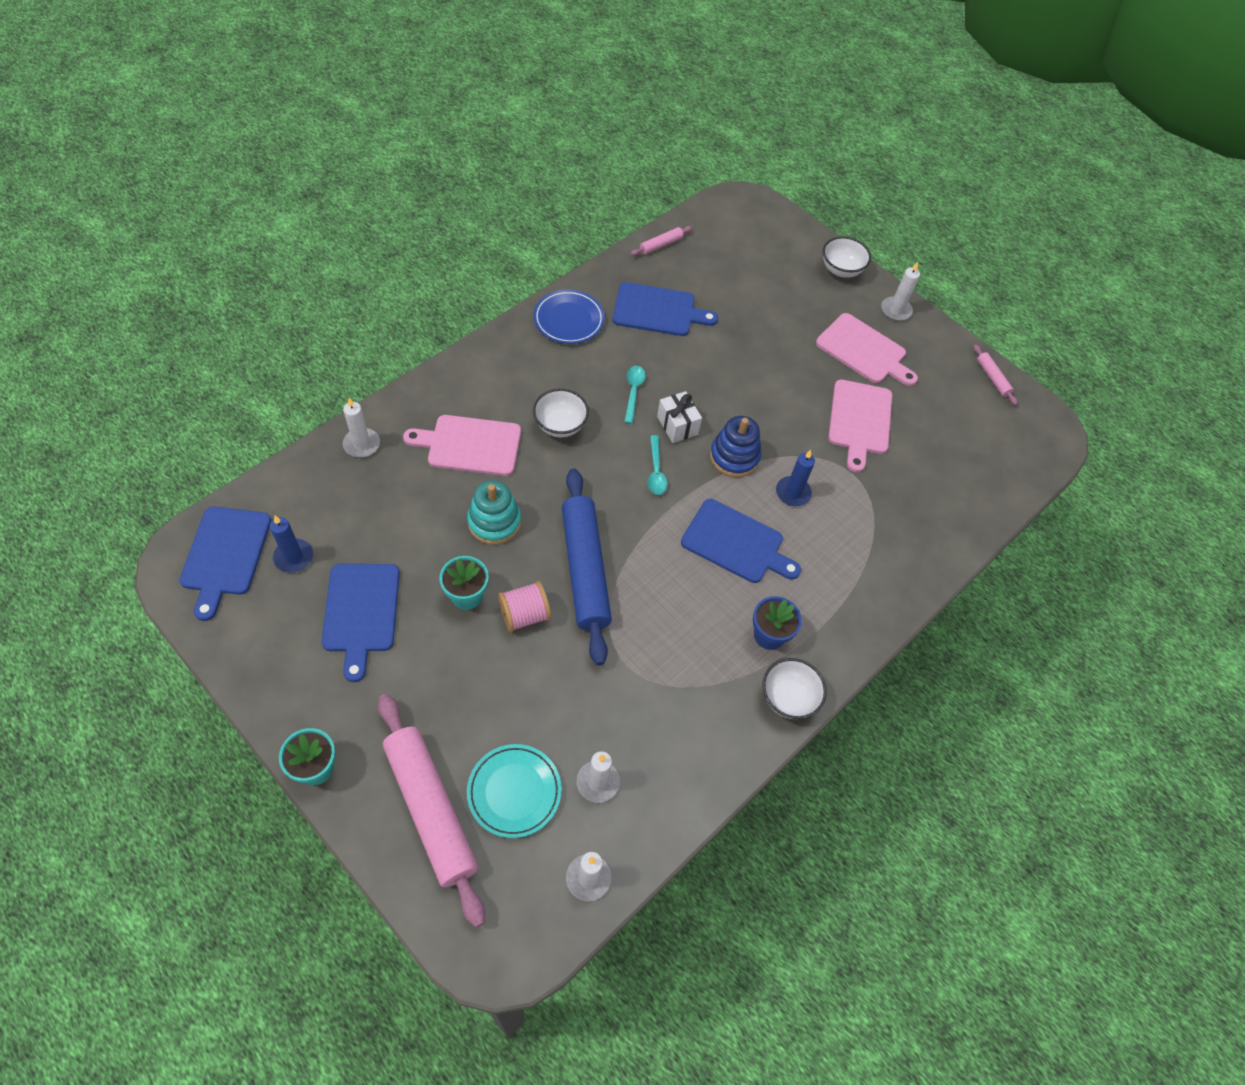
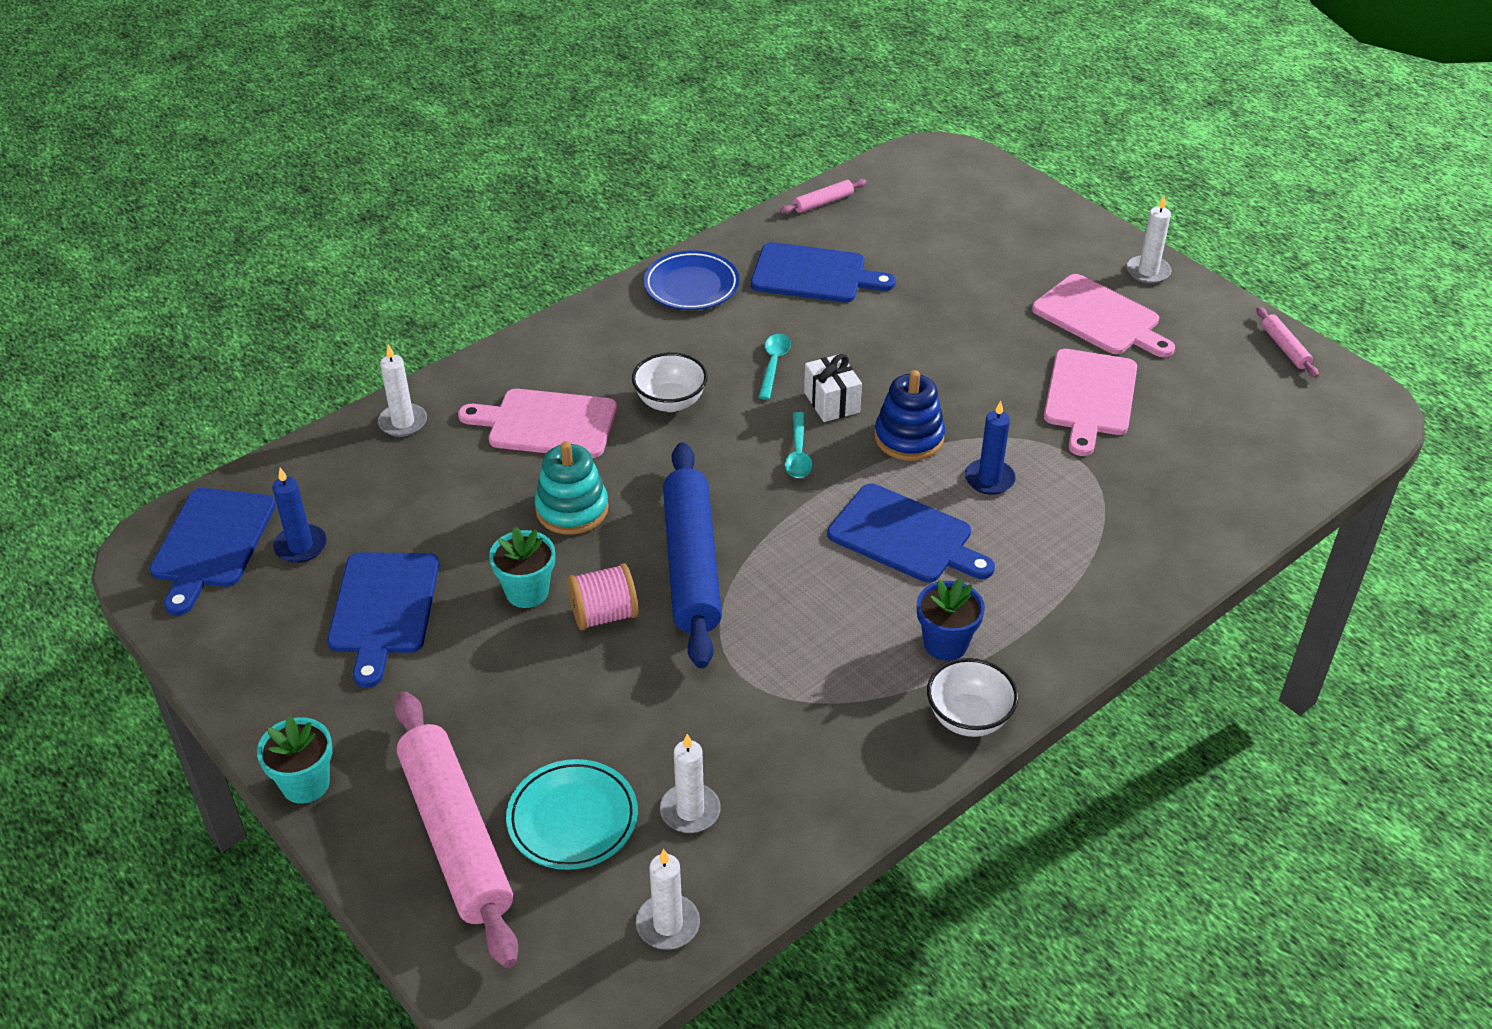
camera: 10 degrees right, 15 degrees down
white bowl [823,236,871,278] -> none

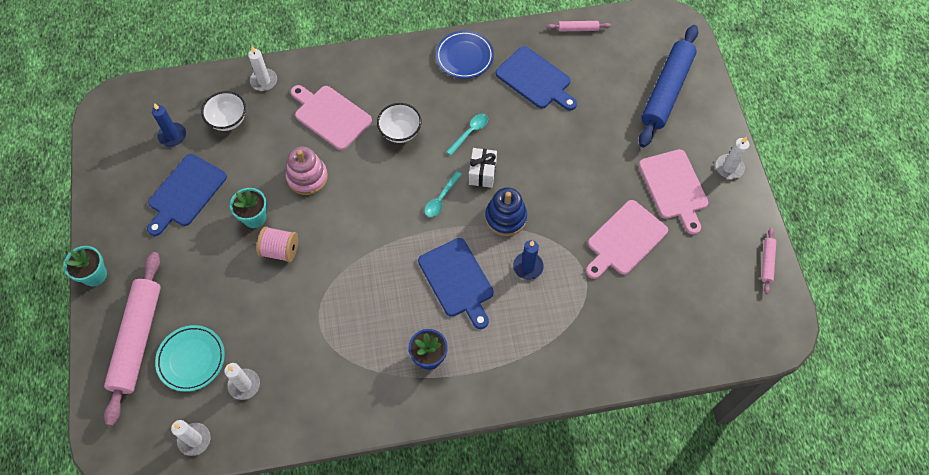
camera: 30 degrees right, 20 degrees up
blue cutting board [150,488,276,615] -> none
turquoise stacking toy [535,441,609,535] -> pink stacking toy [286,147,328,195]
blue rolling pin [663,442,722,668] -> blue rolling pin moved to [639,25,698,148]
white bowl [927,658,1019,737] -> white bowl moved to [201,91,246,131]

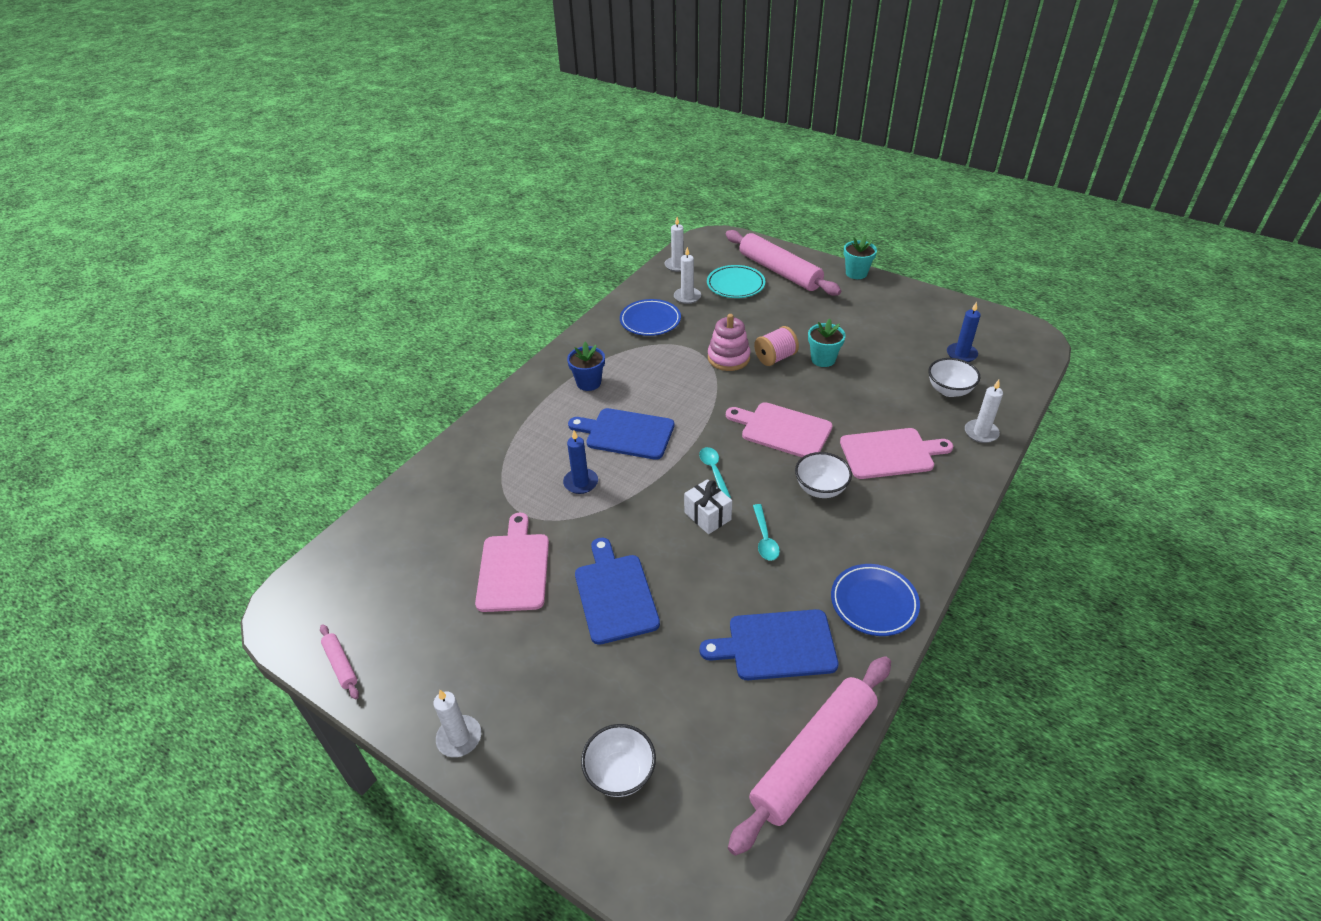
camera: 135 degrees right, 20 degrees down
blue cutting board [147,154,227,236] -> blue cutting board moved to [575,538,660,645]
pink stacking toy [286,147,328,195] -> pink stacking toy moved to [708,314,751,371]
blue stacking toy [485,187,527,236] -> none
pink rolling pin [547,21,611,32] -> pink rolling pin [728,656,891,856], size x2.36
blue rolling pin [639,25,698,148] -> white bowl [581,724,656,797]
pink cutting board [639,149,708,235] -> pink cutting board moved to [726,402,833,457]
none -> blue plate [620,299,681,336]

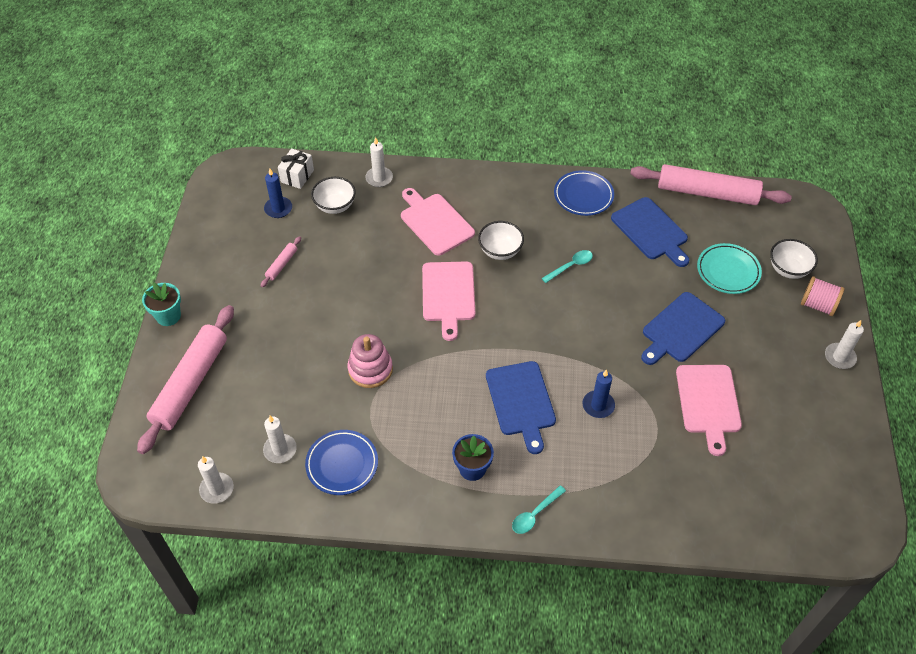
camera: 120 degrees left, 10 degrees up
pink rolling pin [320,624,359,699] -> pink rolling pin moved to [261,236,301,287]
pink cutting board [475,513,549,612] -> pink cutting board turned 60 degrees counterclockwise [676,365,742,456]
white gift [684,479,732,534] -> white gift moved to [278,148,314,189]
turquoise spoon [699,447,731,498] -> turquoise spoon moved to [512,485,566,534]
turquoise plate [707,265,765,298] -> turquoise plate moved to [697,243,762,294]
pink spool [754,326,799,366] -> pink spool moved to [801,276,845,316]
turquoise flower pot [808,319,846,367] -> none

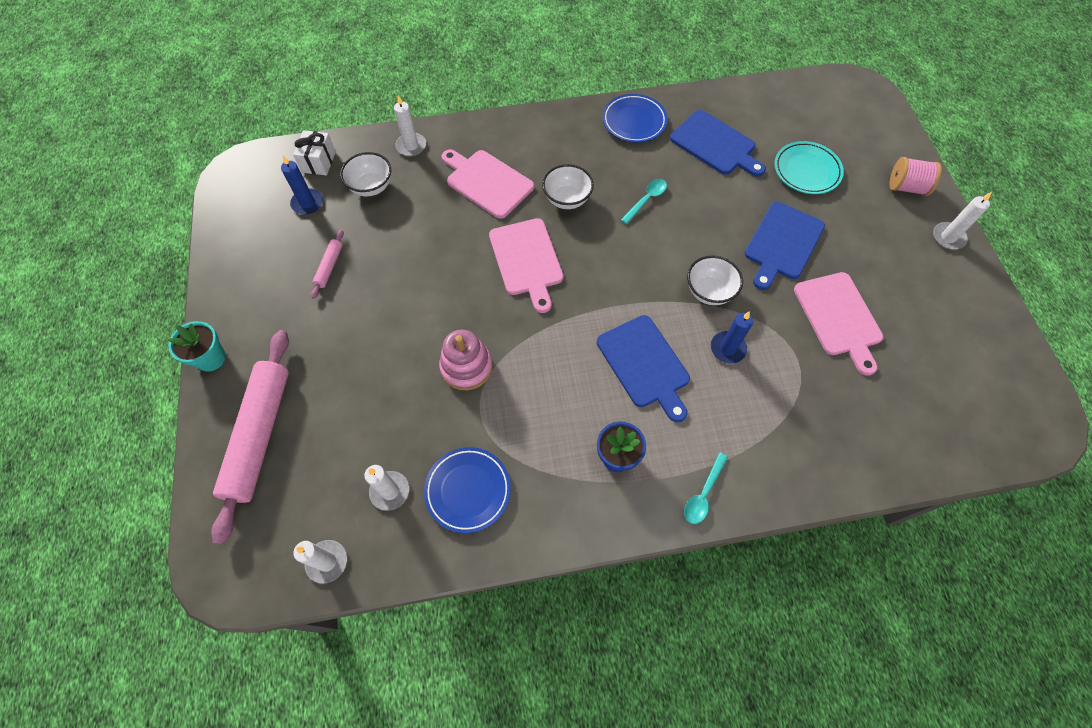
camera: 15 degrees left, 10 degrees up
pink rolling pin [630,164,792,205] -> none
white bowl [770,239,818,279] -> white bowl moved to [687,255,743,305]

